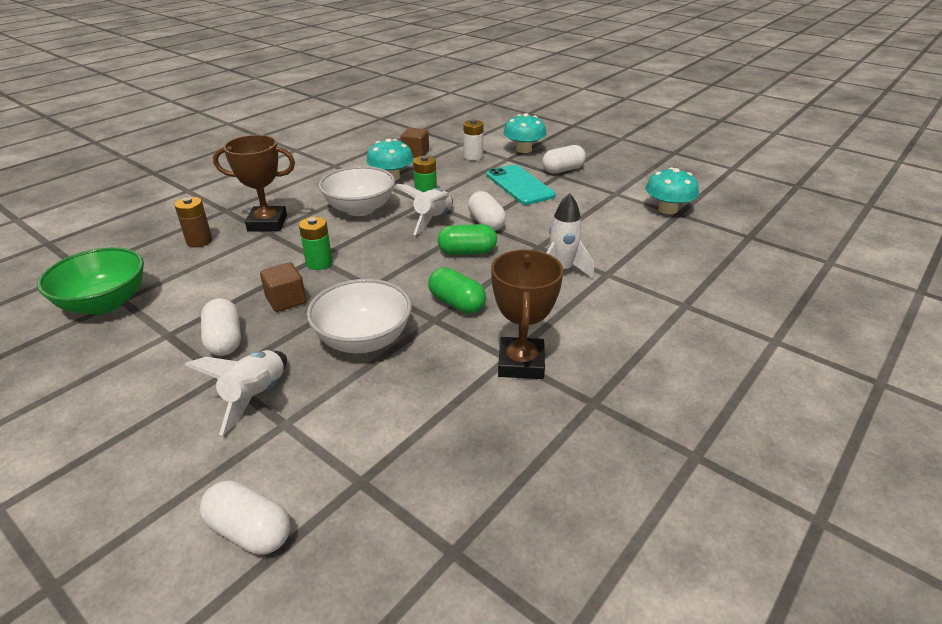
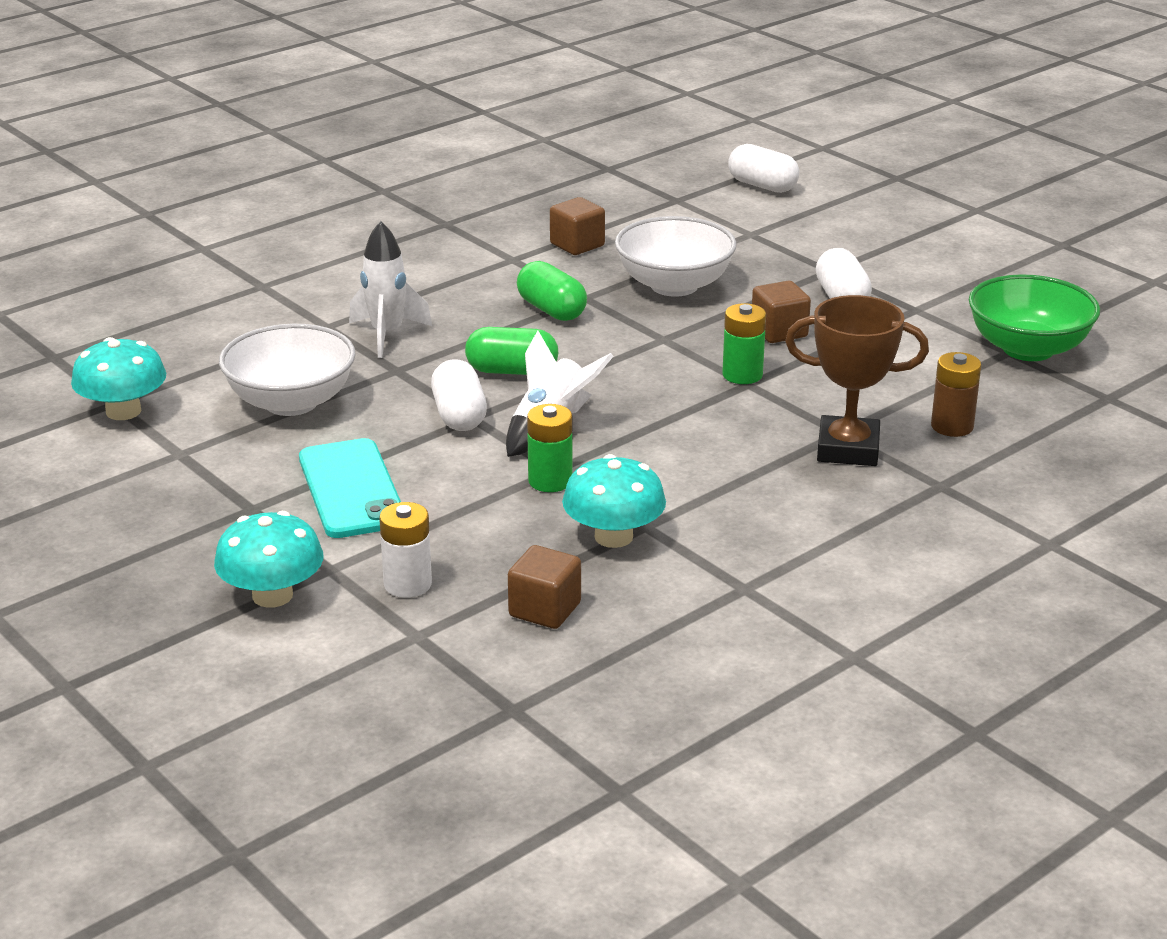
camera: 170 degrees left, 5 degrees down
white rocket [185,350,287,436] -> none
white bowl [319,166,395,216] -> white bowl moved to [219,324,356,416]
brown trophy [491,250,564,379] -> none
white capsule [542,145,586,174] -> none
none -> brown cube [550,197,605,255]

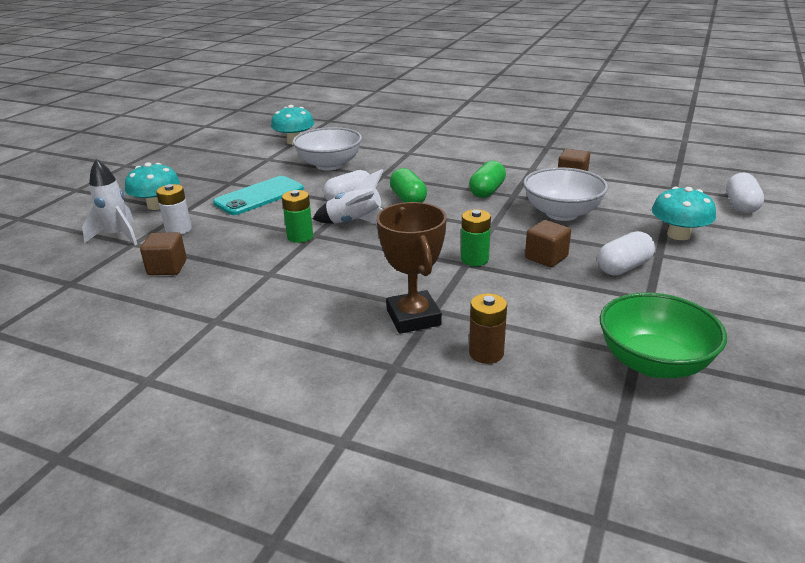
camera: 65 degrees right, 0 degrees up
white rocket [349,221,432,358] -> white rocket moved to [82,159,137,245]
turquoise mushroom [562,454,666,548] -> turquoise mushroom moved to [652,187,716,240]

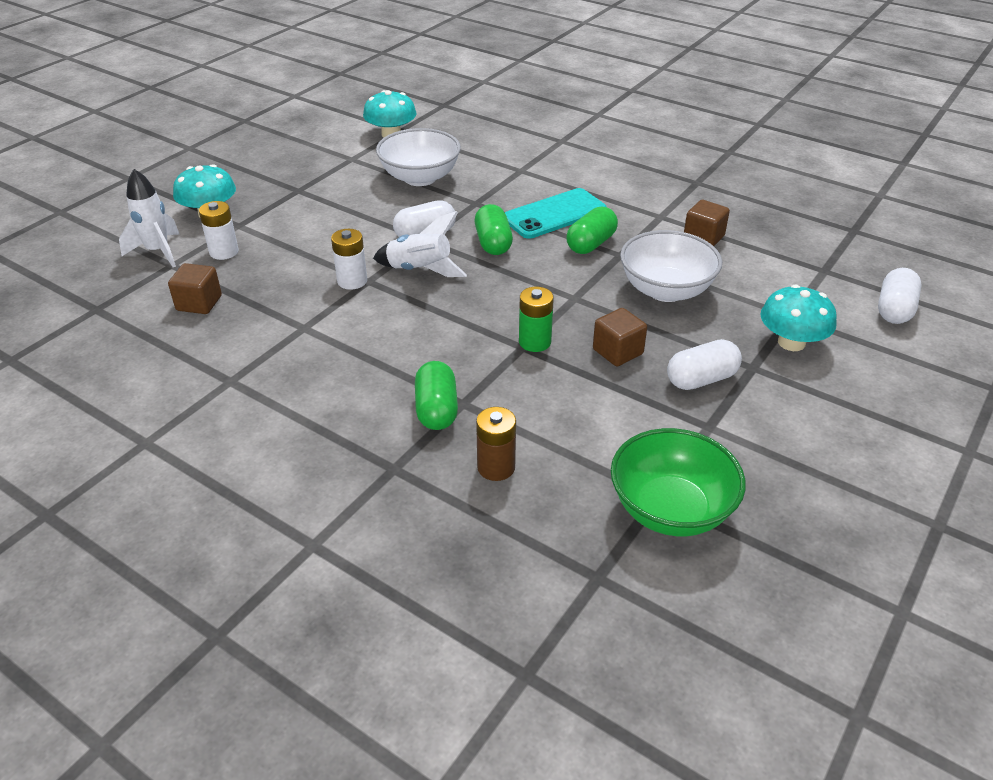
camera: 10 degrees right, 10 degrees up
turquoise phone [213,176,304,215] -> turquoise phone moved to [505,188,607,239]
green battery [282,190,313,243] -> white battery [331,229,367,290]
brown trophy [376,202,447,334] -> green capsule [415,361,458,430]

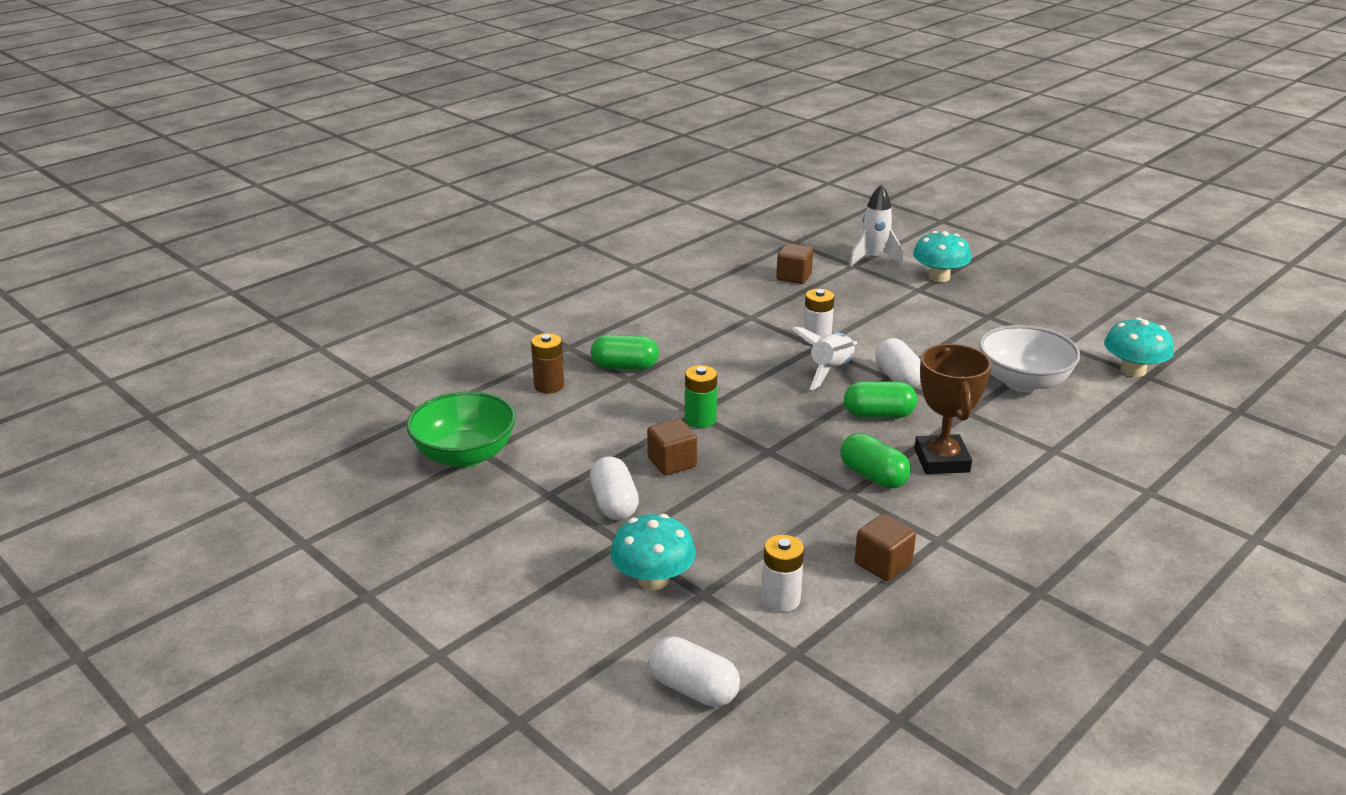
camera: 100 degrees right, 10 degrees down
white battery [199,201,239,260] -> white battery moved to [762,535,804,612]
turquoise phone [505,188,607,239] -> brown trophy [914,344,992,474]
white bowl [620,230,722,302] -> none

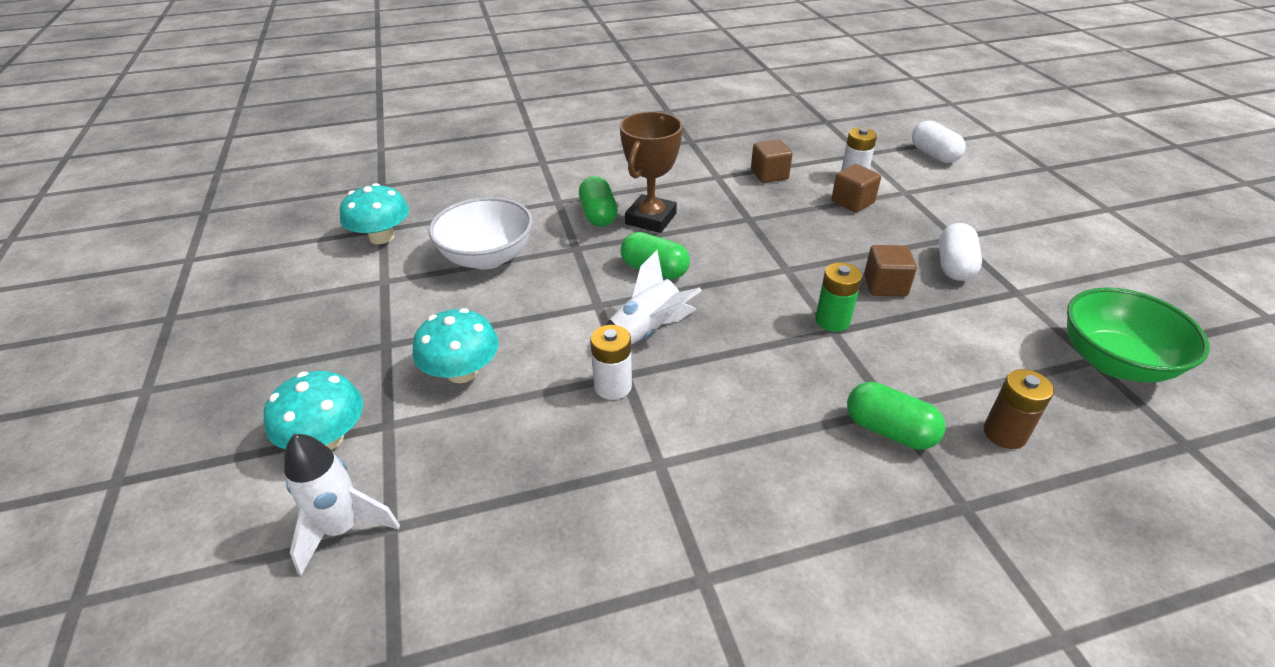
camera: 150 degrees left, 10 degrees up
turquoise mushroom [610,514,696,590] -> turquoise mushroom moved to [413,308,499,383]
brown cube [776,243,813,284] -> brown cube moved to [832,164,881,212]
green capsule [840,433,911,489] -> green capsule moved to [579,176,618,227]
white capsule [875,338,921,388] -> none

